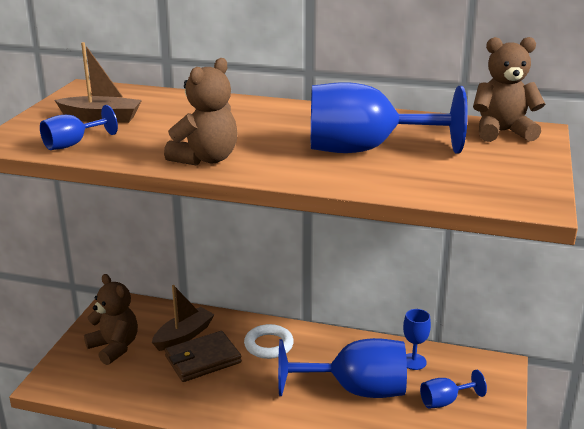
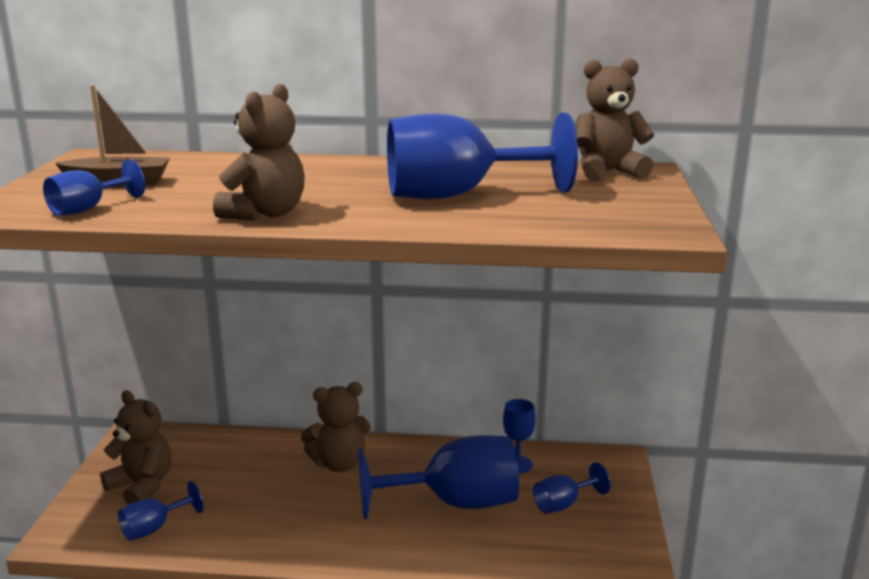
camera: 10 degrees left, 5 degrees down
brown boat [152,285,215,351] -> none
brown wallet [165,331,242,382] -> none
white ring [244,324,294,359] -> brown teddy bear [301,382,371,472]
none -> blue goblet [118,481,204,541]

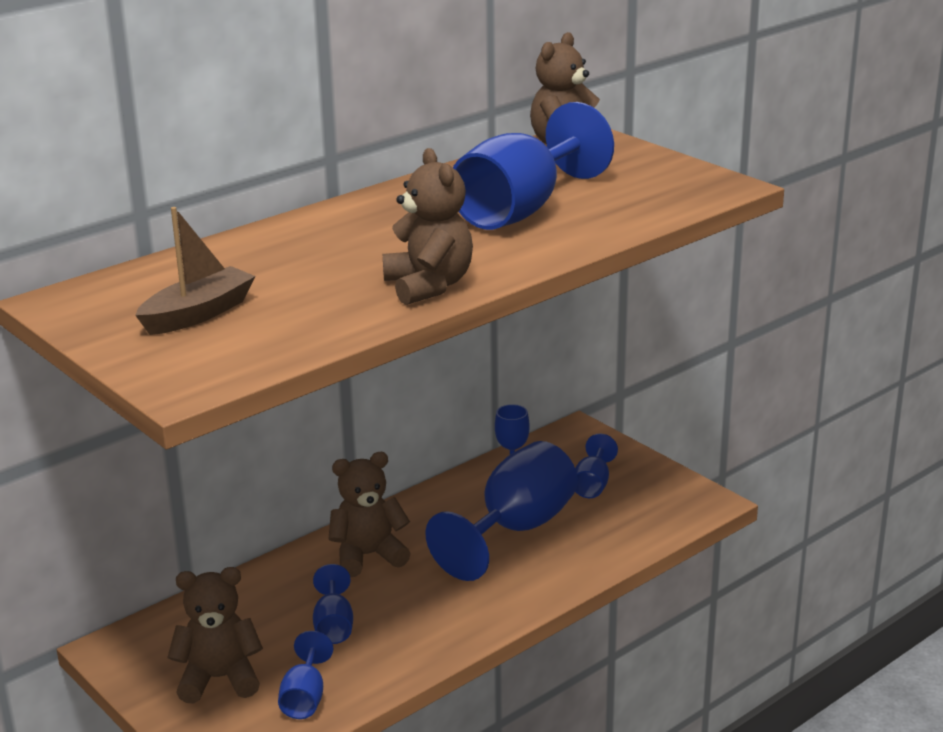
camera: 45 degrees left, 5 degrees up
blue goblet [43,159,145,216] -> blue goblet moved to [313,564,353,644]
brown teddy bear [301,382,371,472] -> brown teddy bear turned 135 degrees counterclockwise [328,452,411,577]

